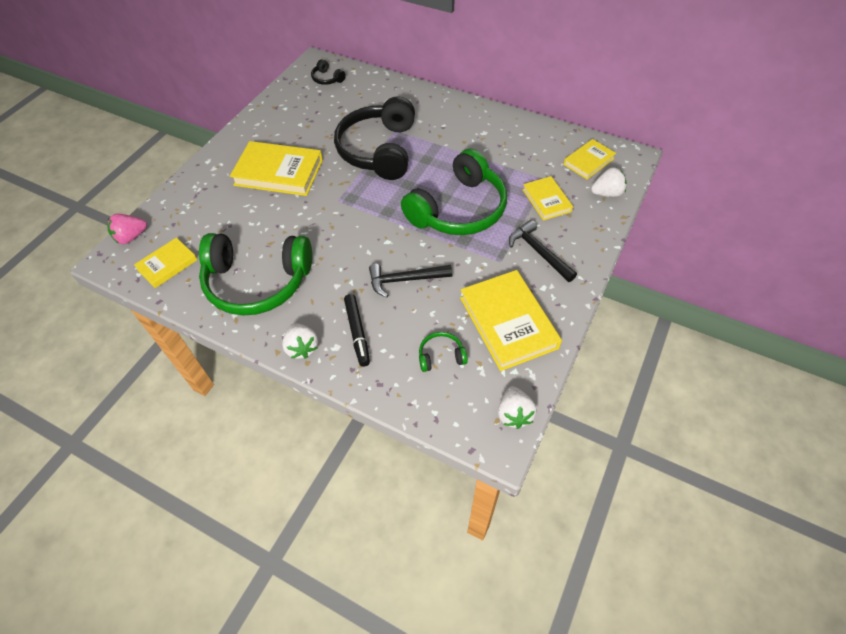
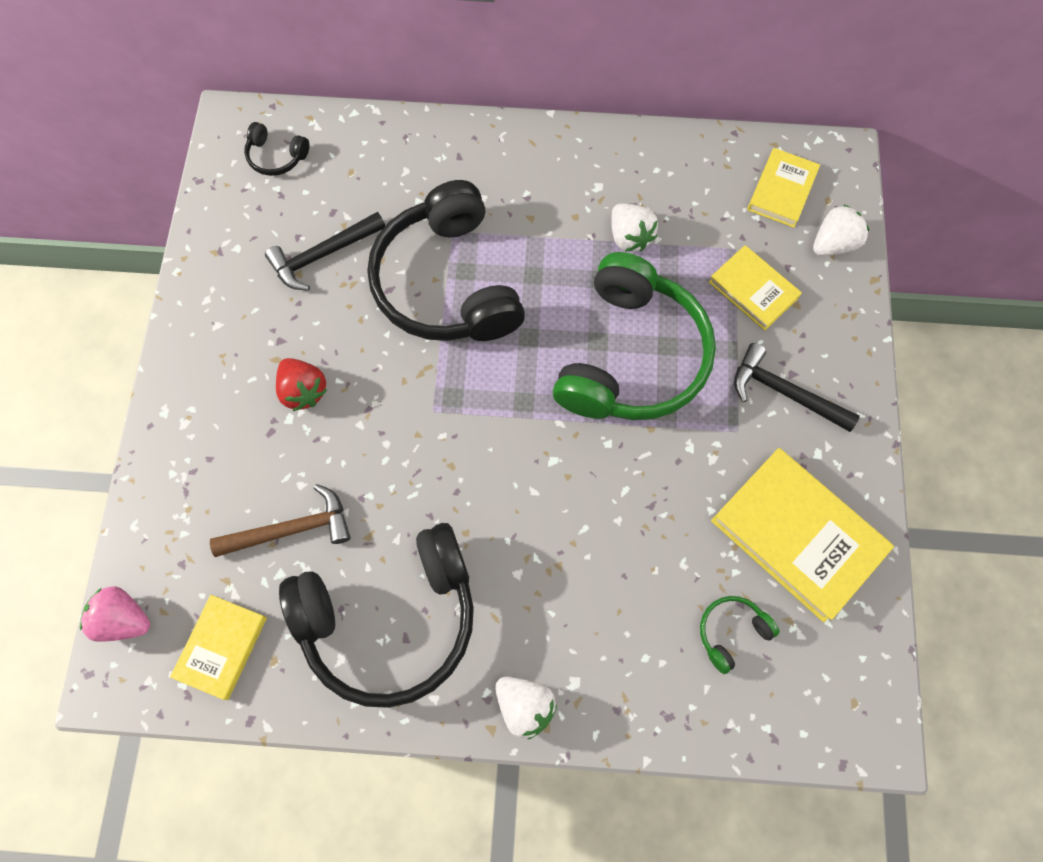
camera: 25 degrees left, 15 degrees up
pink strawberry [107,214,147,244] -> pink strawberry turned 75 degrees clockwise [80,586,150,642]
green headphones [199,233,312,316] -> black headphones [279,523,474,708]
yellow book [230,141,323,196] -> red strawberry [276,358,327,411]
black marker [344,294,370,367] -> none
black hammer [369,264,452,298] -> black hammer moved to [265,212,385,290]
white strawberry [498,386,537,429] -> white strawberry moved to [611,203,658,252]
none -> brown hammer [210,484,351,557]

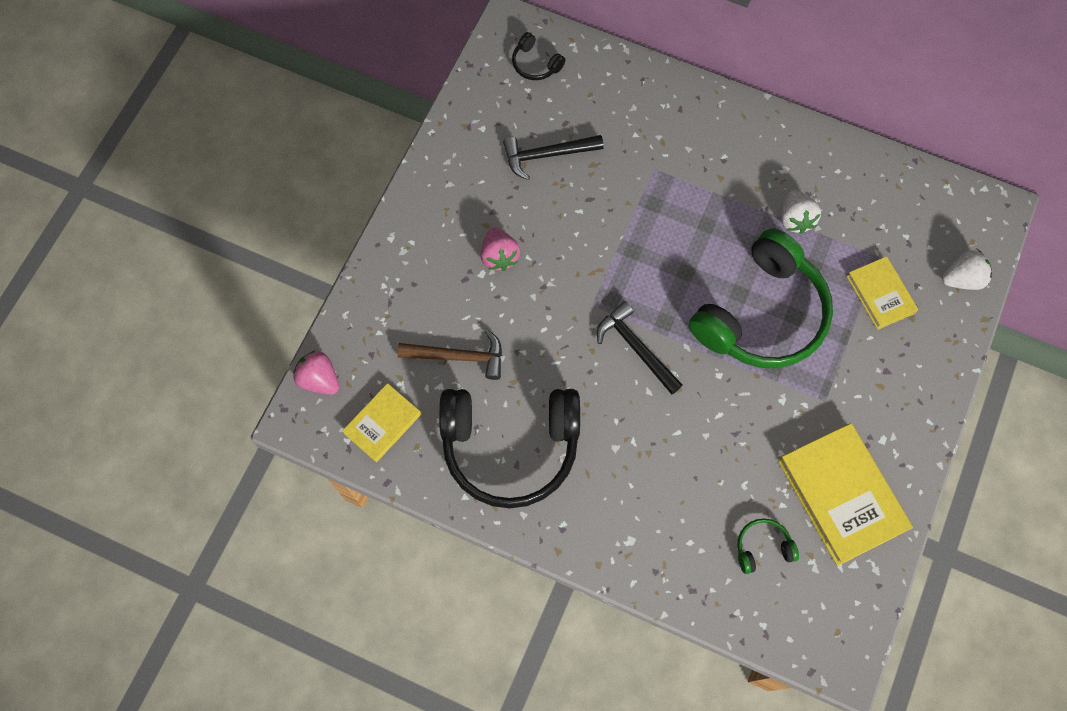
camera: 20 degrees right, 0 degrees up
red strawberry [276,358,327,411] -> pink strawberry [481,228,520,271]
black headphones [367,180,525,341] -> none
white strawberry [495,677,557,740] -> none
black hammer [734,343,860,432] -> black hammer moved to [597,301,683,395]
yellow book [747,148,820,228] -> none

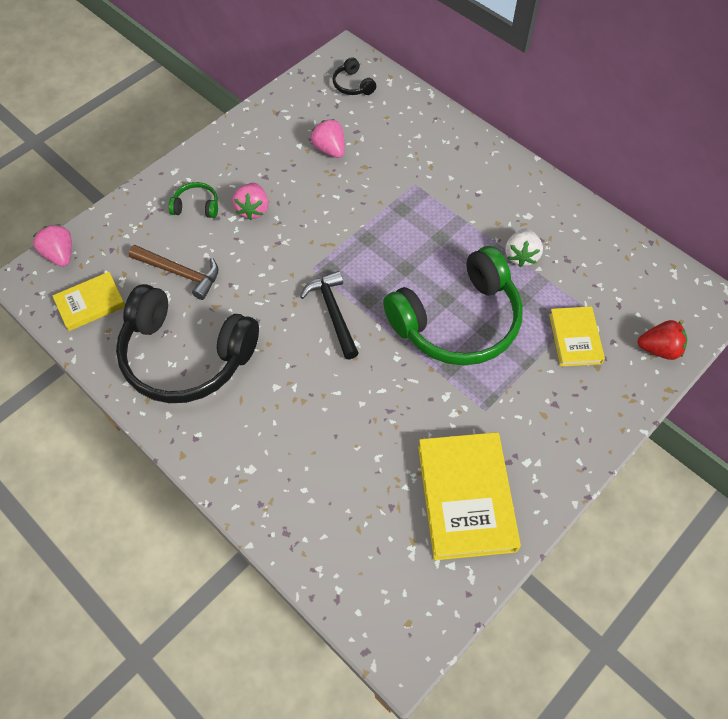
camera: 20 degrees right, 10 degrees down
black hammer [503,135,604,180] -> pink strawberry [311,119,345,158]
green headphones [737,519,799,574] -> green headphones moved to [168,182,218,218]
white strawberry [942,250,992,290] -> red strawberry [637,320,687,360]

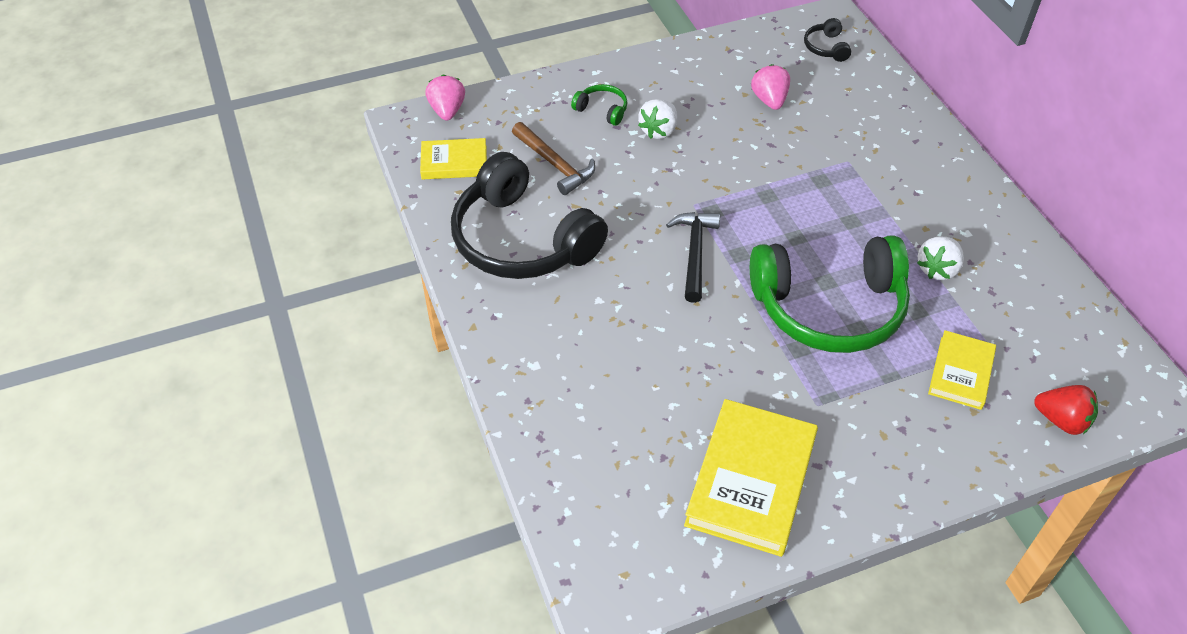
camera: 25 degrees right, 10 degrees down
pink strawberry [233,183,269,220] -> white strawberry [638,99,677,139]

